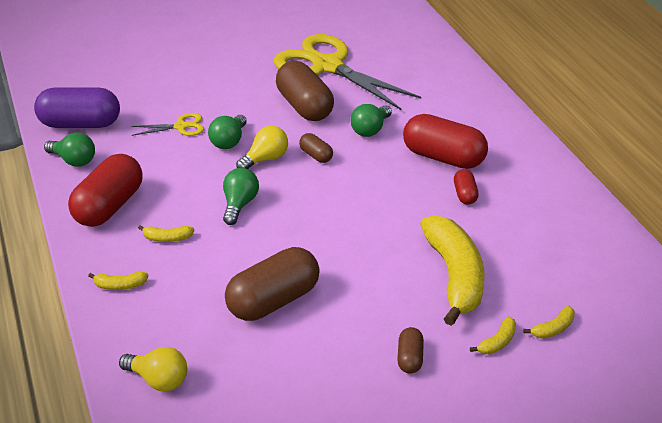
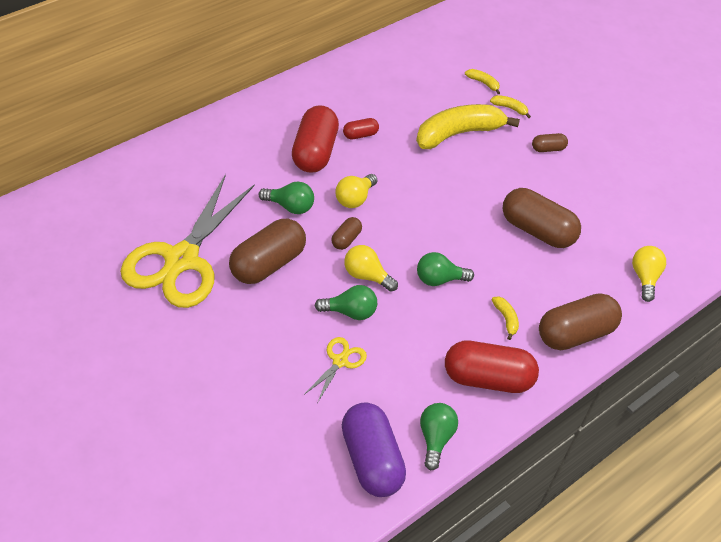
camera: 115 degrees left, 10 degrees up
yellow banana [88,272,149,290] -> brown capsule [539,293,622,350]
yellow scissors [131,113,204,136] -> yellow scissors turned 60 degrees clockwise [304,337,367,402]
none -> yellow light bulb [336,174,377,208]

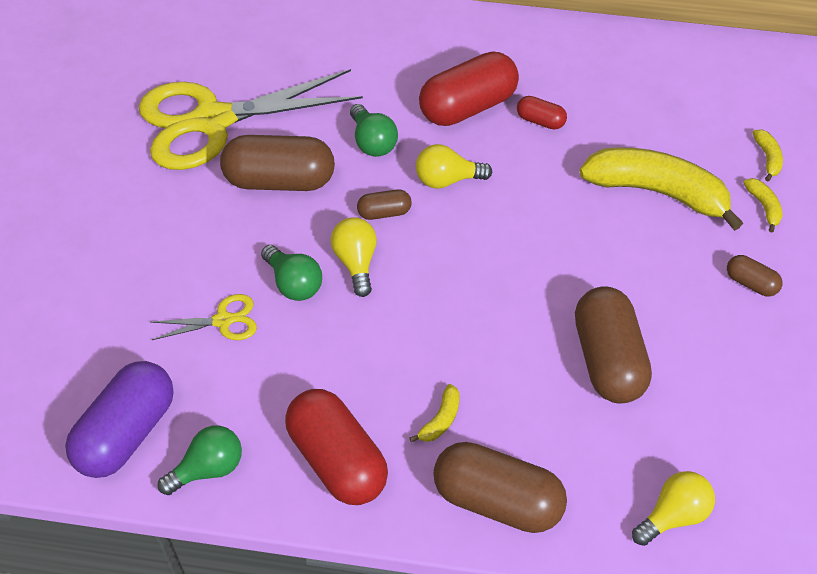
camera: 55 degrees right, 5 degrees up
green light bulb [417,252,474,286] -> none

